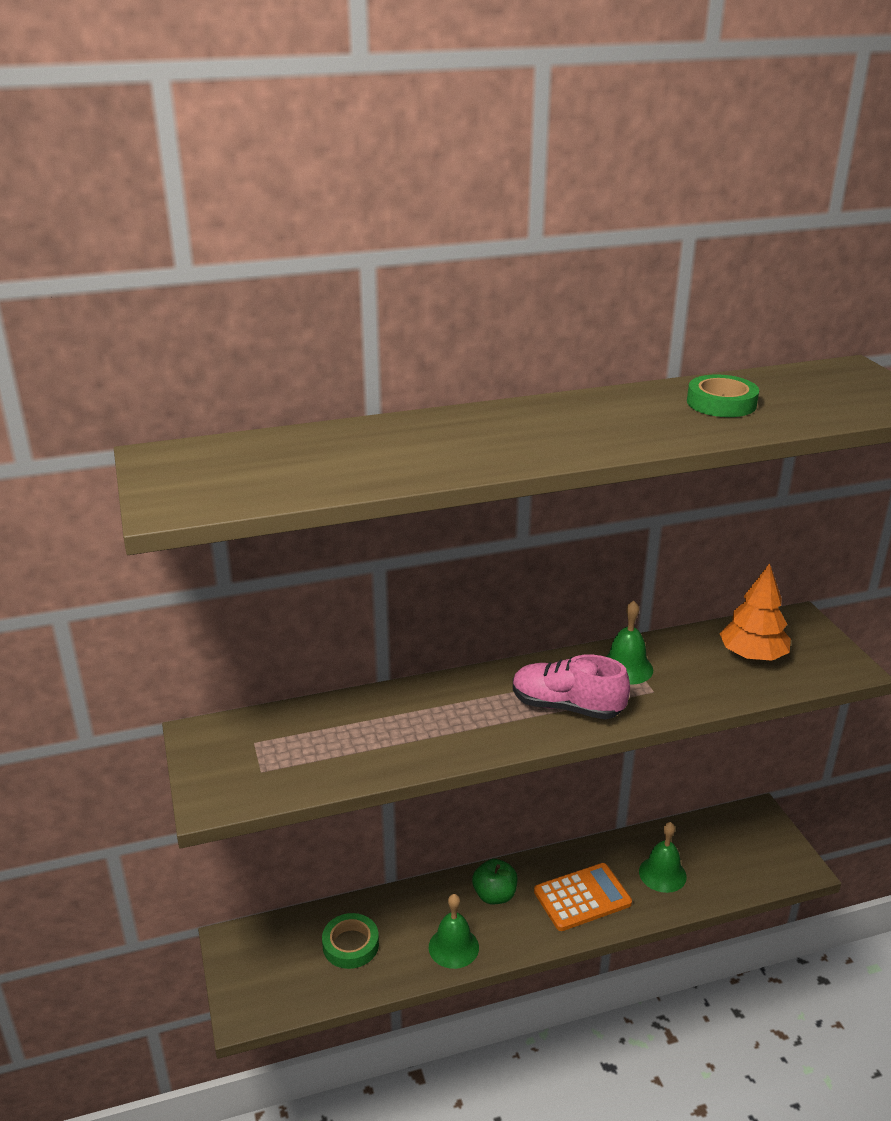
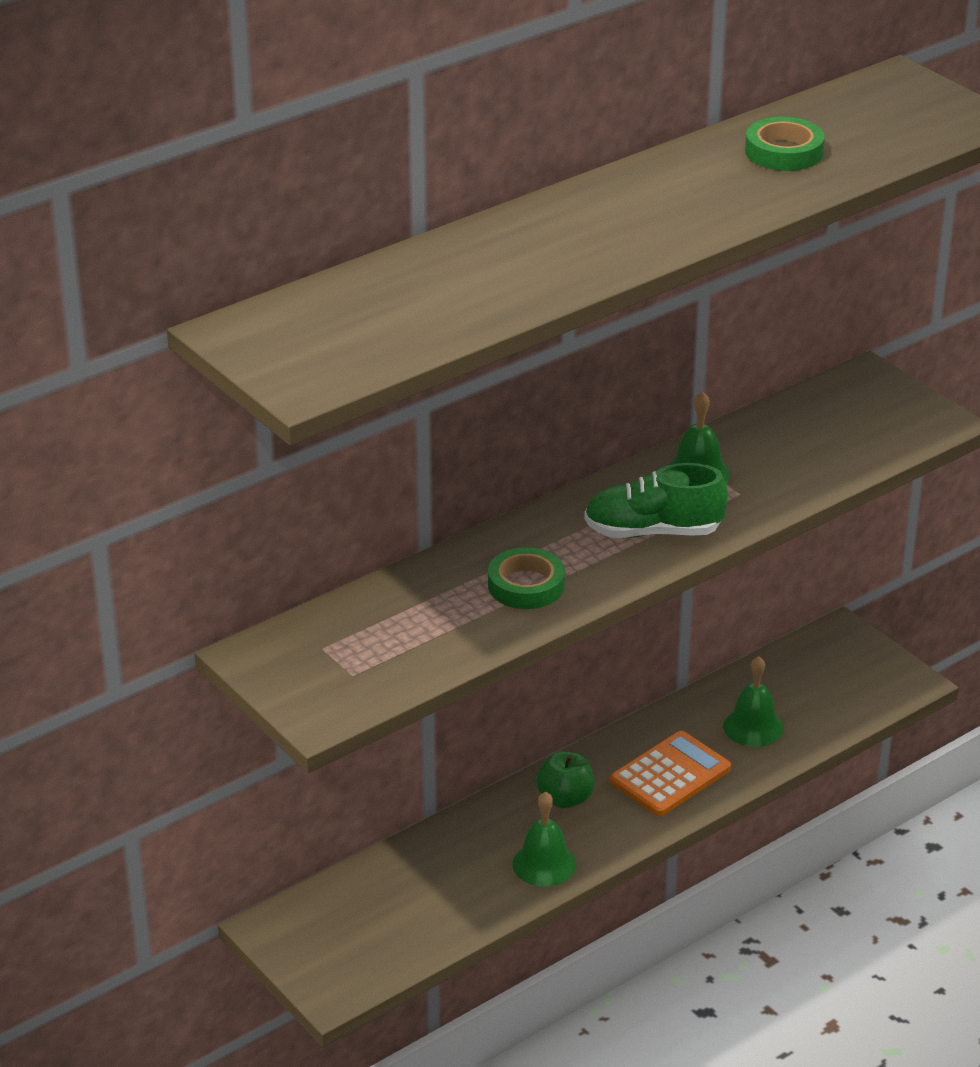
camera: 20 degrees left, 5 degrees up
green tape [322,913,379,969] -> green tape moved to [488,547,565,609]
pink shoe [513,655,630,720] -> green shoe [584,463,728,538]
orange tree [719,563,791,661] -> none

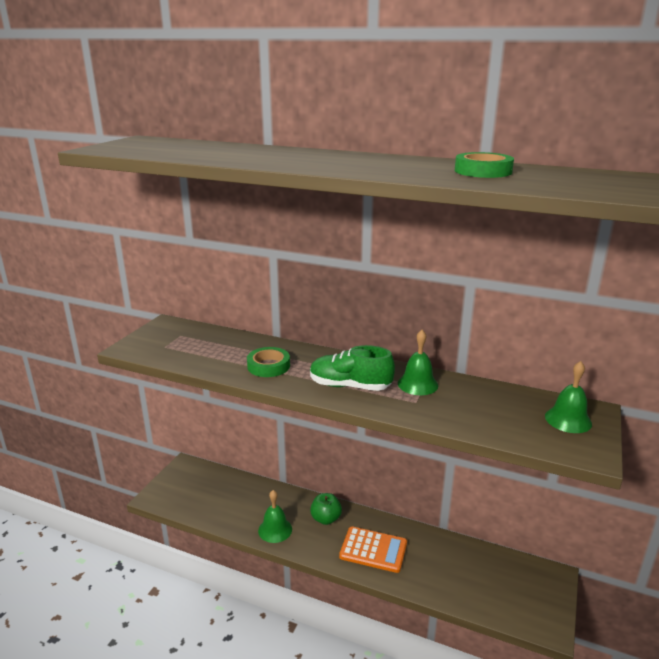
camera: 60 degrees right, 10 degrees down
green shoe [584,463,728,538] -> green shoe turned 45 degrees counterclockwise [310,345,395,391]
green bell [723,656,783,747] -> green bell moved to [545,361,592,433]

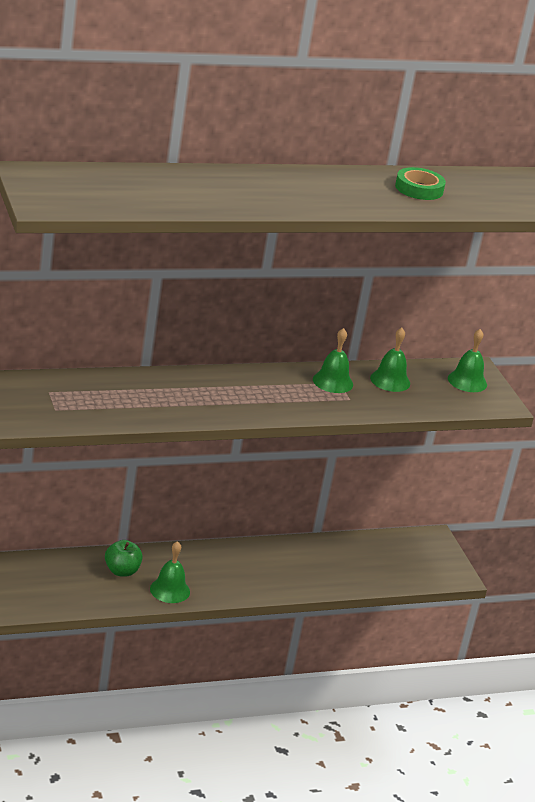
camera: 45 degrees left, 5 degrees up
green tape [247,347,290,377] -> none
green shoe [310,345,395,391] -> none
green apple [310,493,342,525] -> green apple moved to [105,540,143,577]
orange calculator [339,527,407,573] -> none
none -> green bell [370,328,410,392]

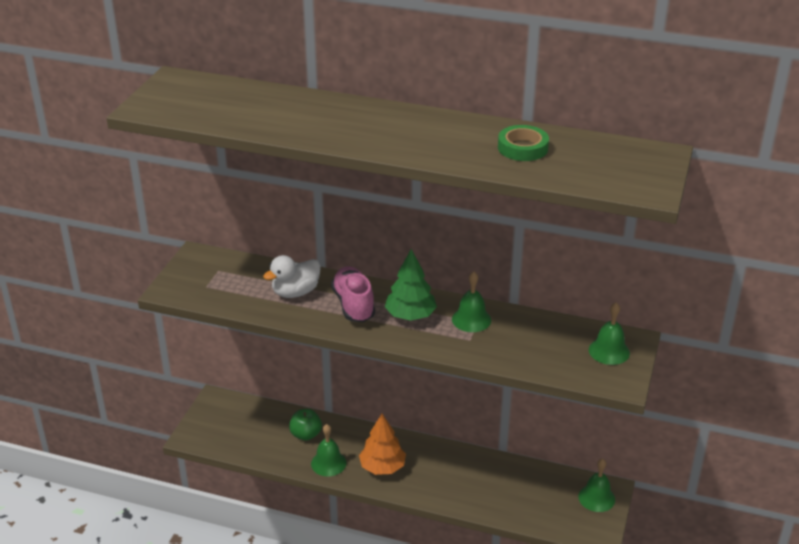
camera: 40 degrees right, 5 degrees up
green bell [370,328,410,392] -> green bell moved to [578,459,615,512]
none -> white duck [263,255,321,298]
none -> pink shoe [331,267,375,322]
none -> orange tree [359,414,406,475]
none -> green tree [385,249,437,321]

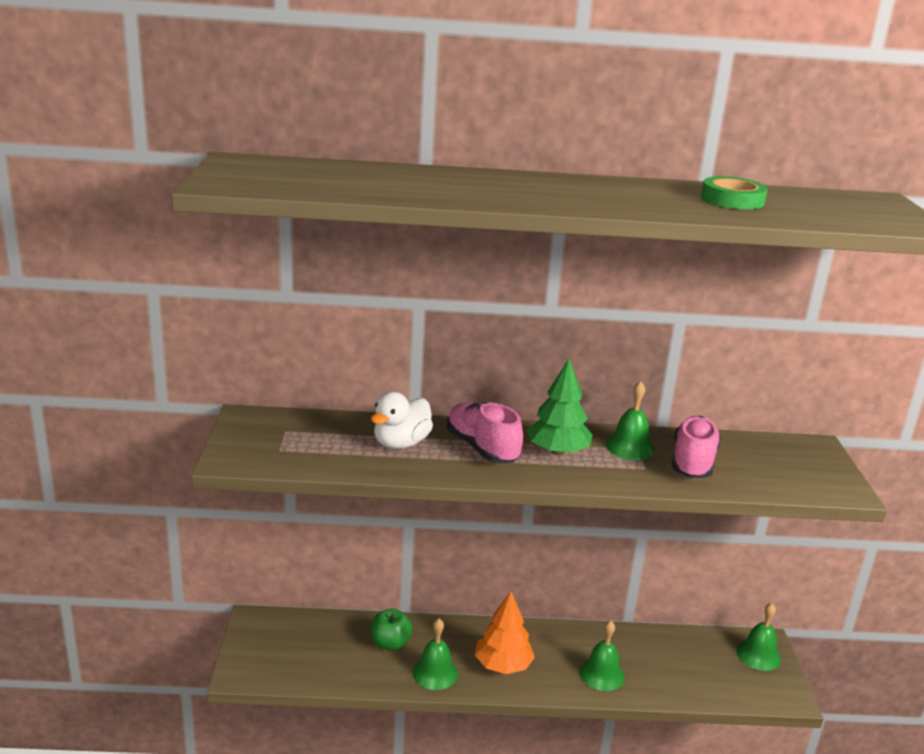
camera: 20 degrees left, 10 degrees down
green bell [589,302,630,365] -> green bell moved to [579,621,625,691]
none -> pink shoe [672,415,721,478]

